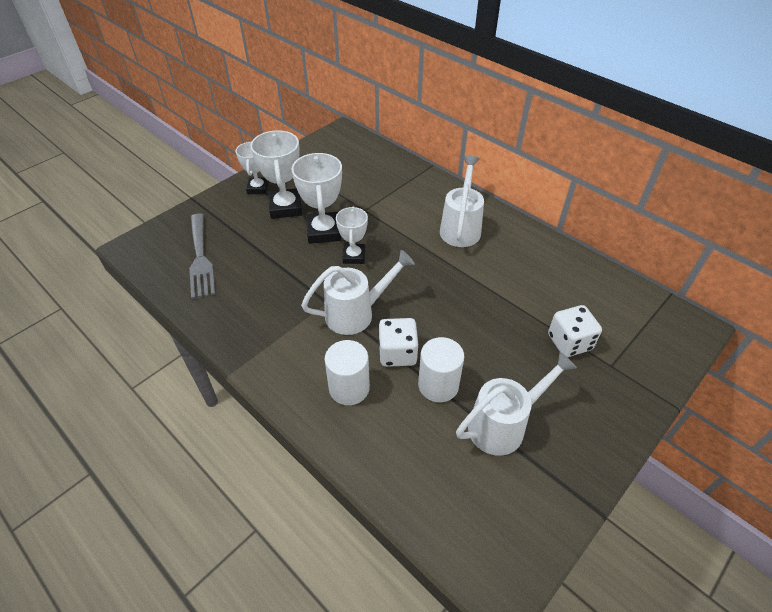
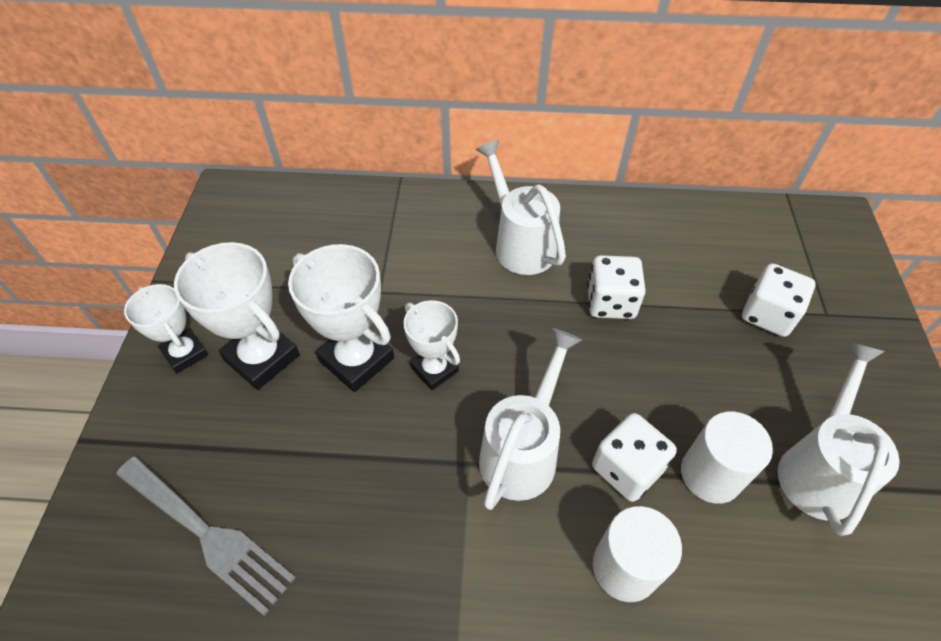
camera: 40 degrees left, 5 degrees up
none -> white dice [587,255,646,319]

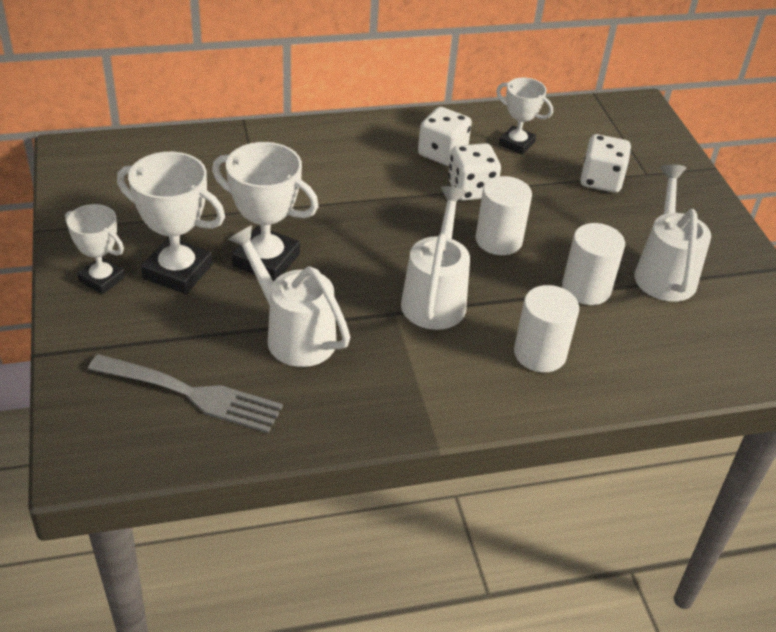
camera: 20 degrees left, 10 degrees down
white trophy [403,300,460,390] -> white trophy moved to [496,77,553,155]
white watering can [476,140,566,275] -> white watering can moved to [228,225,350,367]
white dice [592,413,677,502] -> white dice moved to [418,107,472,166]
none -> white cylinder [476,176,532,255]

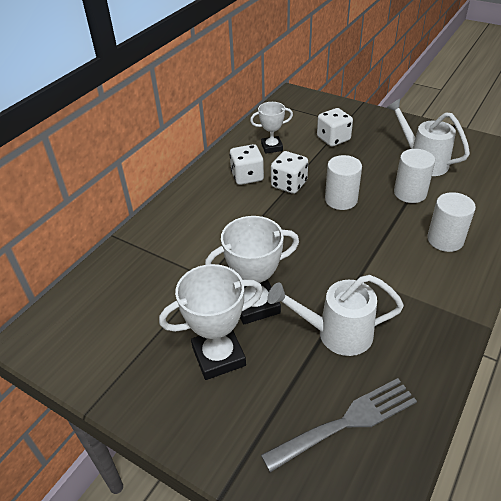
camera: 40 degrees left, 0 degrees up
white trophy [65,204,125,294] -> none
white watering can [401,186,470,330] -> none

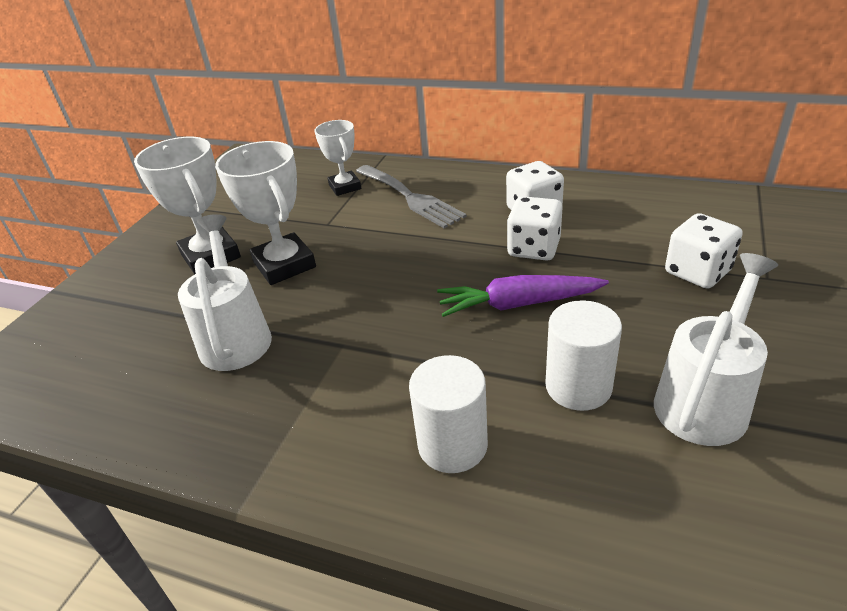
camera: 80 degrees right, 5 degrees down
white trophy [250,102,293,154] -> white trophy moved to [315,120,361,196]
grey fork [261,378,417,472] -> grey fork moved to [356,165,467,228]
white cylinder [325,155,362,210] -> purple carrot [437,275,609,317]

